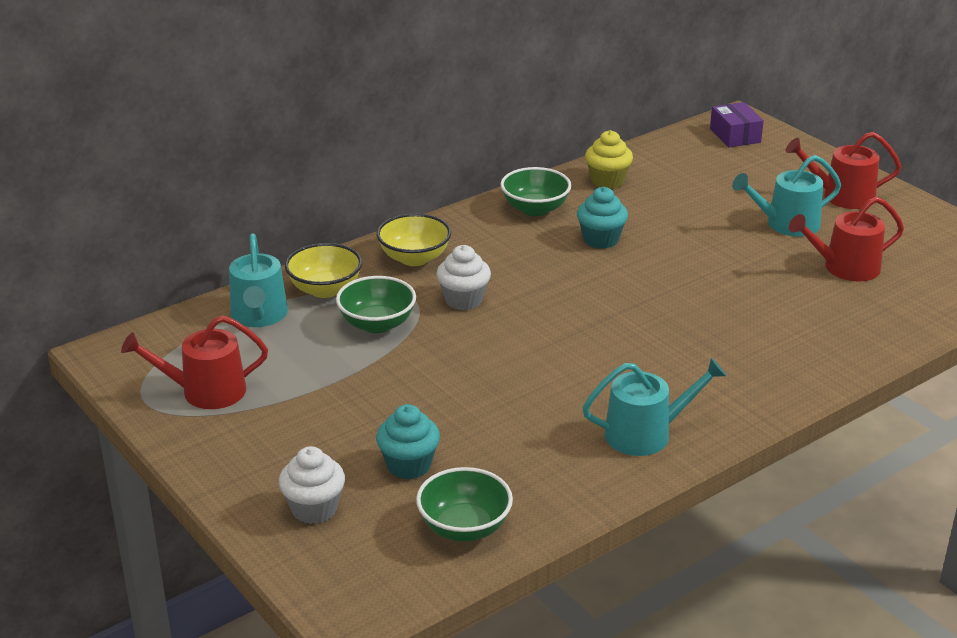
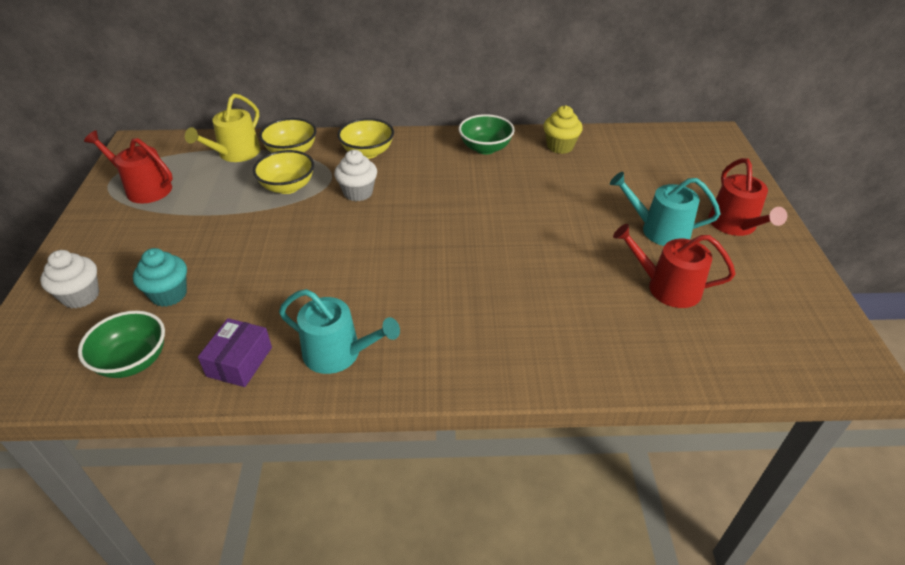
camera: 35 degrees right, 10 degrees up
turquoise watering can [229,234,288,327] -> yellow watering can [185,94,261,162]
green bowl [336,276,416,333] -> yellow bowl [253,150,314,194]
turquoise cupcake [577,187,628,249] -> none
purple box [710,102,764,147] -> purple box moved to [198,318,272,387]
red watering can [786,132,902,209] -> red watering can turned 135 degrees counterclockwise [709,158,787,236]

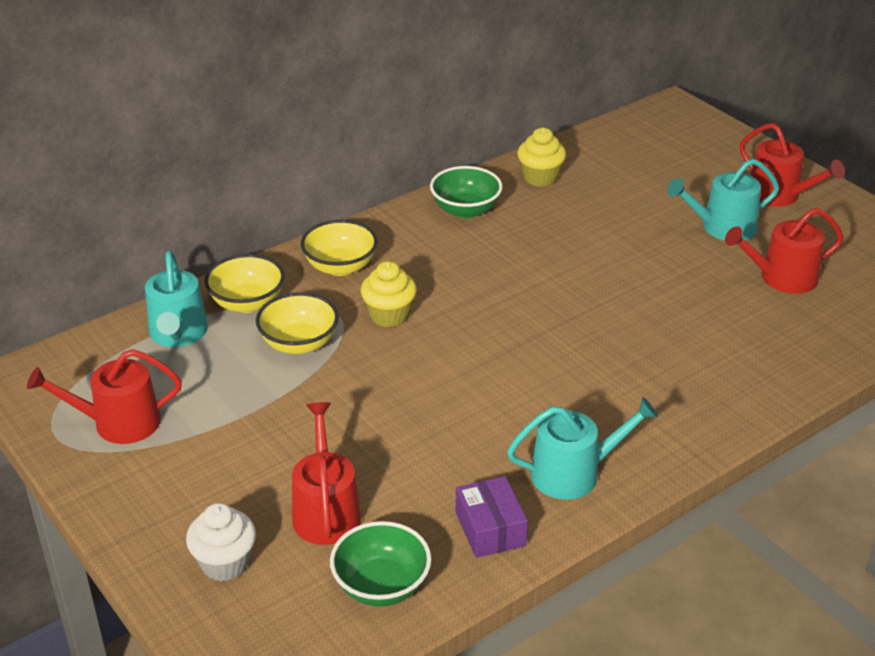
camera: 35 degrees left, 5 degrees down
turquoise cupcake [133,248,187,307] -> red watering can [292,402,361,545]
yellow watering can [185,94,261,162] -> turquoise watering can [145,250,208,347]
white cupcake [334,150,377,201] -> yellow cupcake [361,261,417,327]

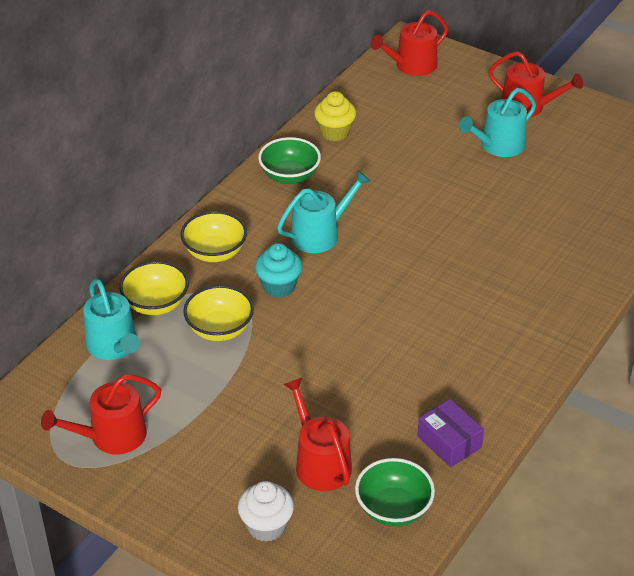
camera: 20 degrees left, 5 degrees up
yellow cupcake [361,261,417,327] -> turquoise cupcake [255,243,302,298]
turquoise watering can [507,397,658,500] -> turquoise watering can moved to [277,170,370,253]
red watering can [725,208,844,294] -> red watering can moved to [371,10,448,76]

